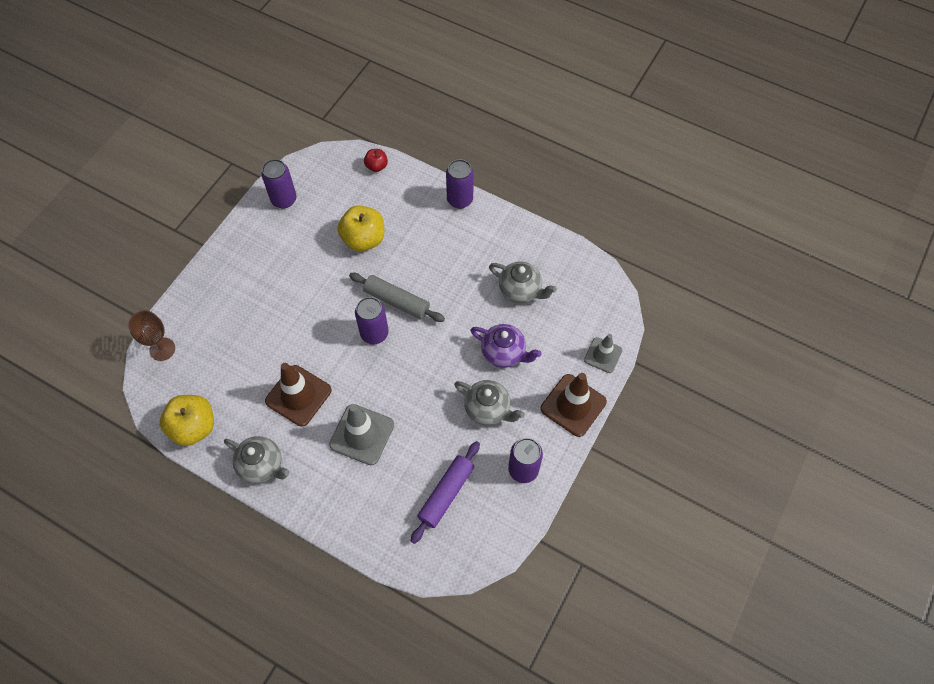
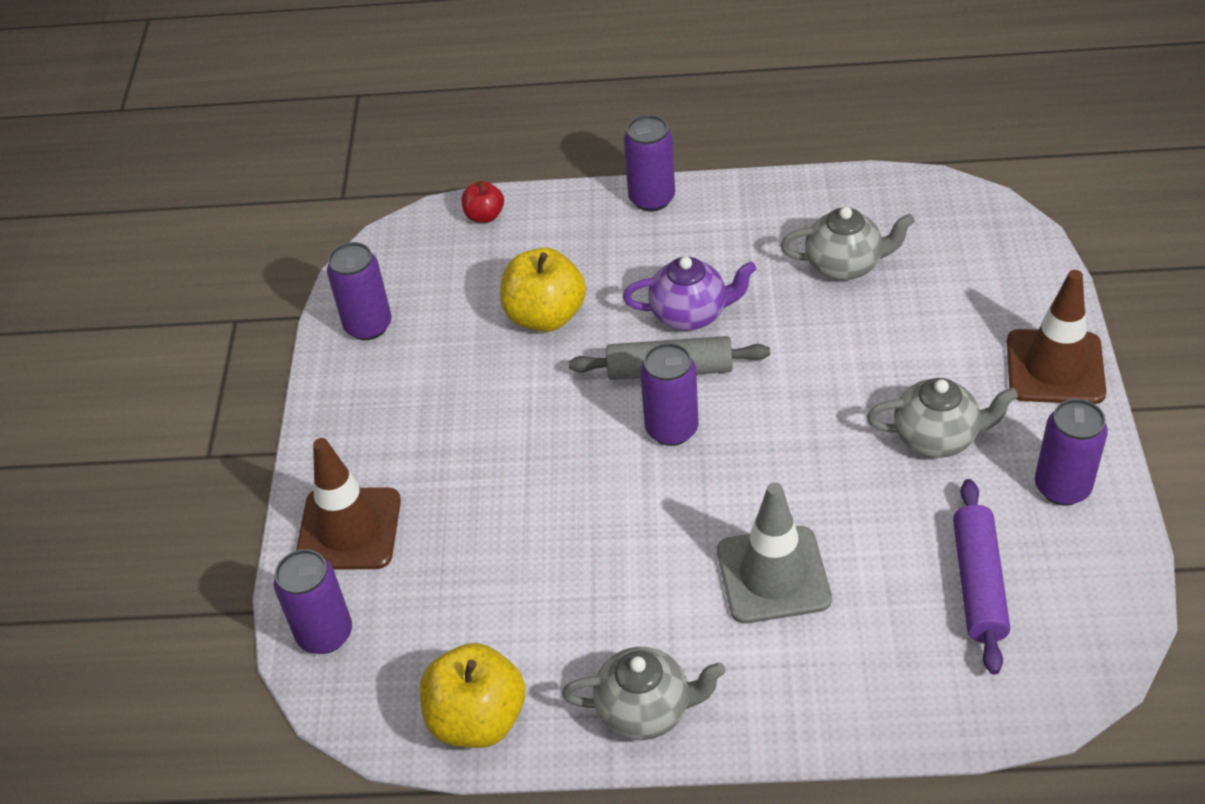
camera: 25 degrees left, 15 degrees down
brown goblet [128,310,175,361] -> purple can [274,549,352,654]
brown traffic cone [265,363,332,427] -> brown traffic cone moved to [296,438,401,570]
purple teapot [470,324,542,368] -> purple teapot moved to [623,257,756,331]
grey traffic cone [584,334,622,373] -> none

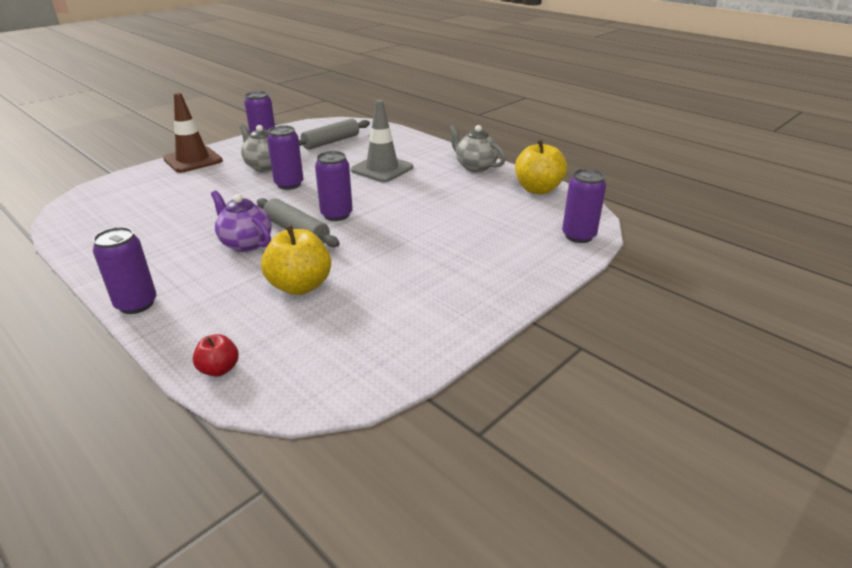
camera: 140 degrees left, 15 degrees down
brown traffic cone [296,438,401,570] -> none
purple can [327,242,392,340] -> purple can moved to [267,125,303,190]
grey teapot [781,207,915,281] -> none
purple rolling pin [953,479,1010,675] -> grey rolling pin [299,119,370,150]

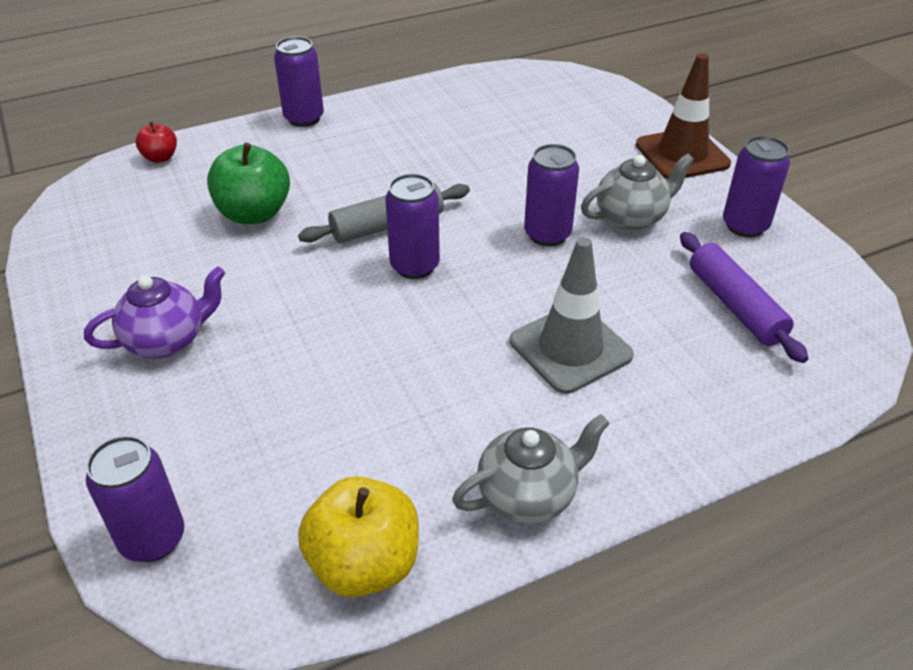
camera: 110 degrees right, 10 degrees up
purple teapot [211,191,272,252] -> purple teapot moved to [84,266,225,358]
yellow apple [261,225,331,295] -> green apple [207,143,290,224]
grey rolling pin [299,119,370,150] -> purple rolling pin [680,232,808,363]

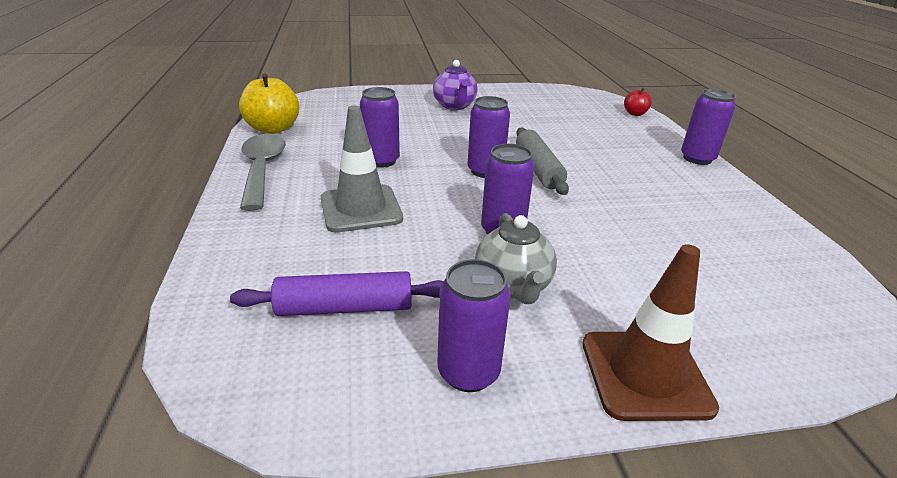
camera: 105 degrees right, 10 degrees down
purple can [86,435,184,562] -> purple can moved to [360,87,400,168]
green apple [207,143,290,224] -> none
grey teapot [452,414,610,524] -> grey spoon [240,134,286,211]

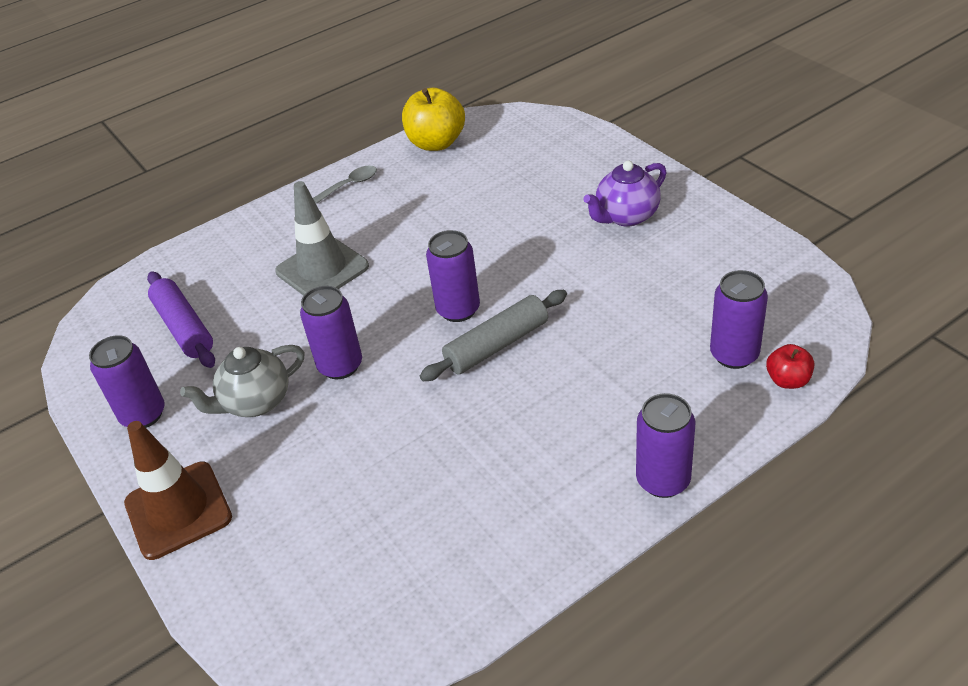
camera: 70 degrees right, 10 degrees up
grey spoon [240,134,286,211] -> grey spoon [313,165,377,203], size x0.51
purple can [360,87,400,168] -> purple can moved to [710,270,768,369]

